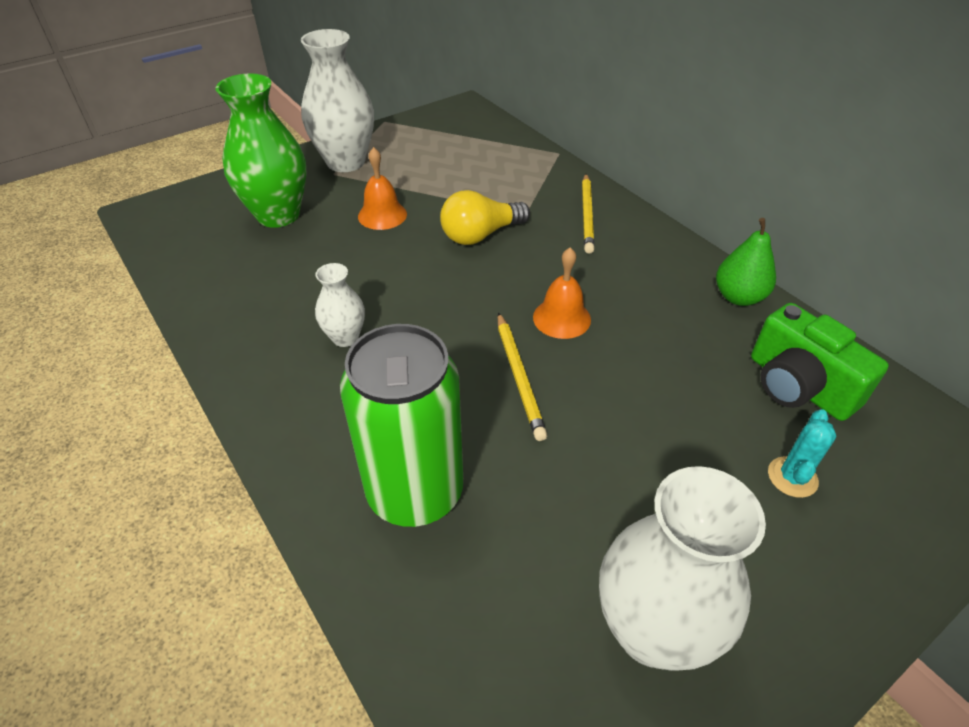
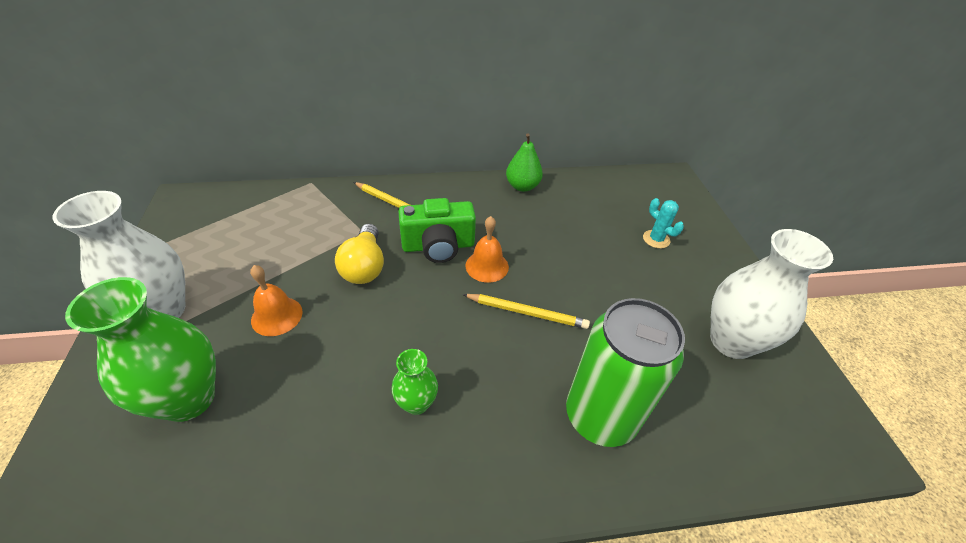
camera: 65 degrees left, 0 degrees up
white vase [315,263,365,347] -> green vase [391,349,438,415]
green camera [751,303,889,421] -> green camera moved to [398,198,476,263]

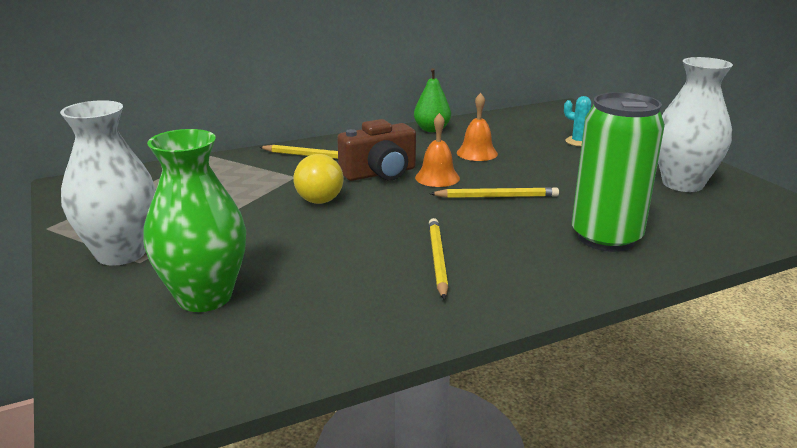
camera: 15 degrees left, 20 degrees down
orange bell [250,265,303,336] -> orange bell moved to [457,93,498,161]
green vase [391,349,438,415] -> yellow pencil [429,218,448,300]
green camera [398,198,476,263] -> brown camera [337,119,416,181]

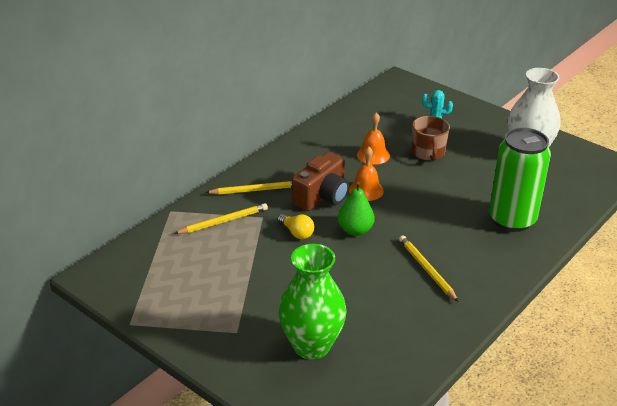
camera: 25 degrees left, 10 degrees up
white vase [60,100,156,266] -> none
yellow light bulb [294,154,343,204] -> yellow light bulb [277,214,314,239], size x0.65
green pear [414,68,451,132] -> green pear moved to [338,182,375,236]
yellow pencil [429,187,559,198] -> yellow pencil moved to [174,203,268,234]
none -> brown mug [412,116,450,161]

